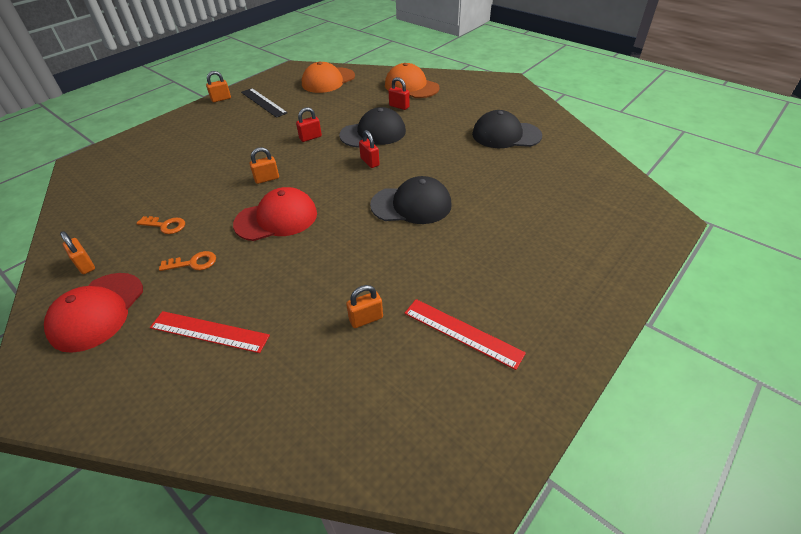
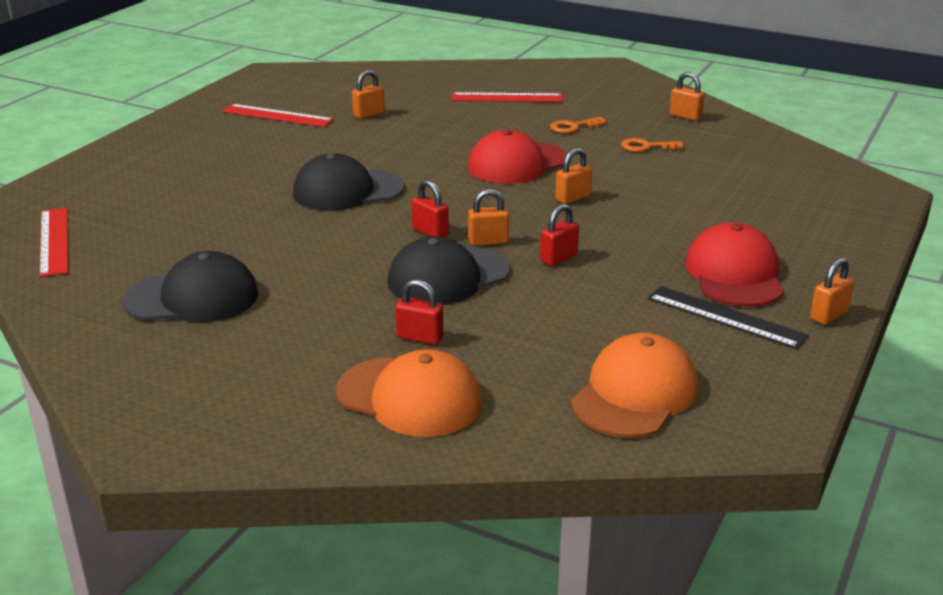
camera: 165 degrees right, 15 degrees down
red cap [44,273,143,353] -> red cap moved to [686,222,784,307]
none -> red ruler [39,208,68,277]
none -> orange padlock [468,189,509,246]

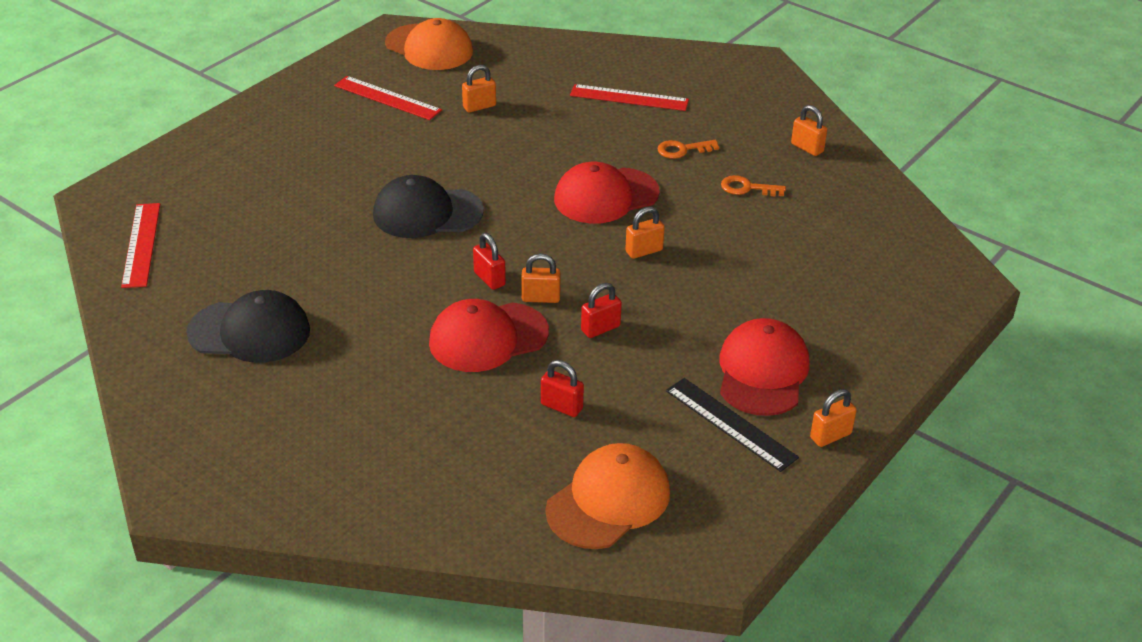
camera: 10 degrees right, 10 degrees up
orange cap [336,349,482,437] -> orange cap moved to [385,18,473,70]
black cap [387,236,510,305] -> red cap [429,299,549,372]
red padlock [395,279,443,345] -> red padlock moved to [541,360,584,417]

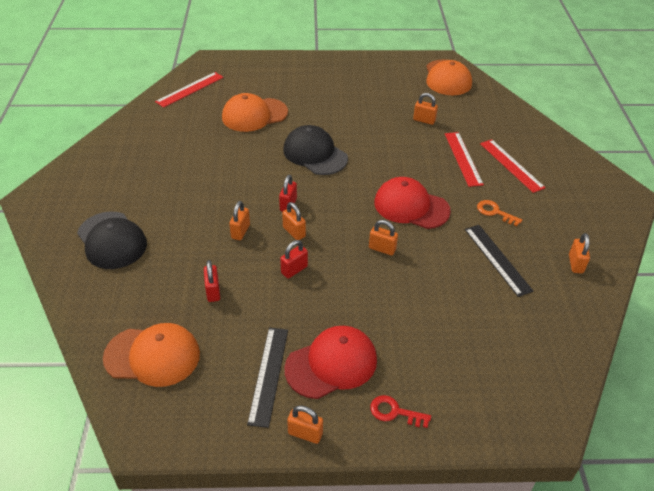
camera: 50 degrees right, 5 degrees up
black cap [186,290,310,363] -> black cap moved to [77,212,147,269]
red ruler [334,76,442,120] -> red ruler moved to [445,132,484,187]
red cap [429,299,549,372] -> orange padlock [229,201,250,240]
red padlock [581,283,622,338] -> red padlock turned 60 degrees counterclockwise [280,240,308,279]
orange key [721,175,786,196] -> black ruler [465,225,533,297]
none -> orange cap [222,93,288,132]
none -> red key [370,395,431,428]

